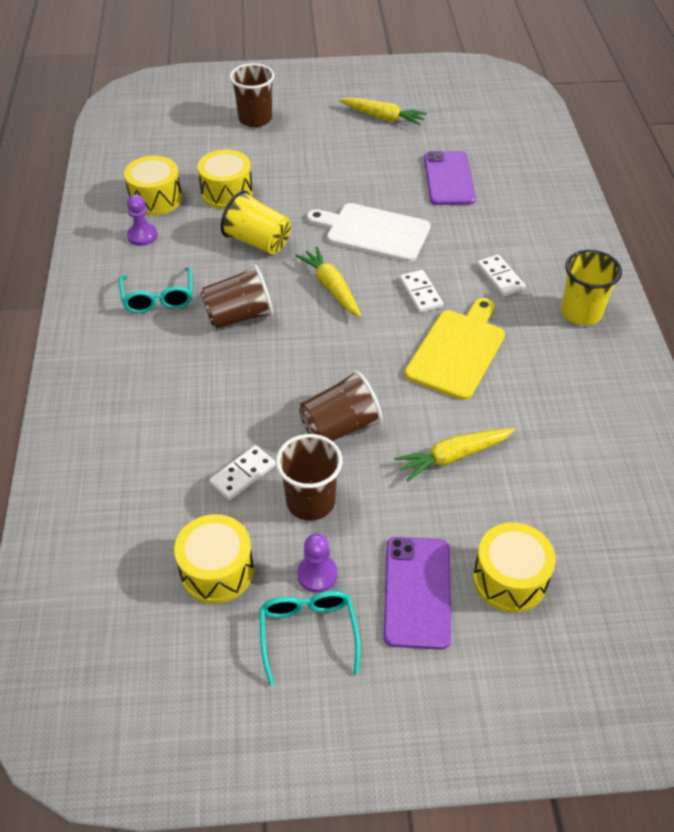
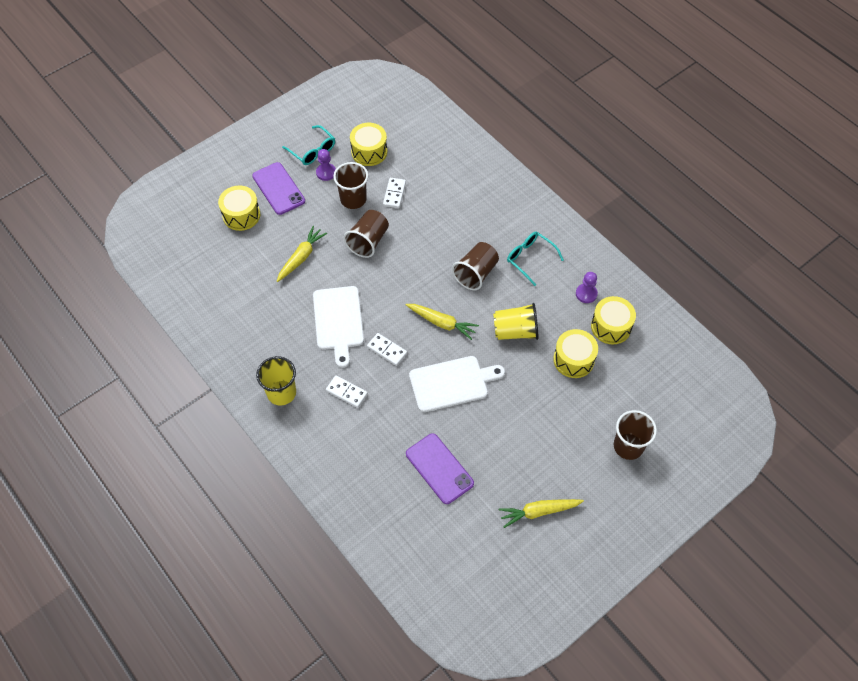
camera: 145 degrees right, 10 degrees up
yellow cutting board [405,298,505,400] -> white cutting board [313,286,364,368]

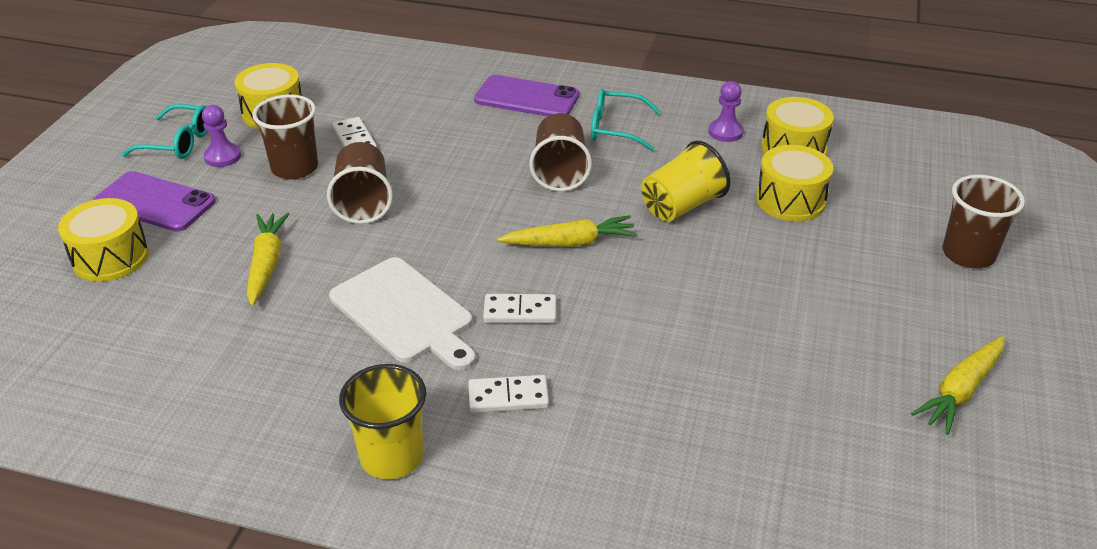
camera: 35 degrees left, 20 degrees down
purple phone [406,433,474,504] -> purple phone moved to [474,75,579,117]
white cutting board [409,356,505,412] -> none

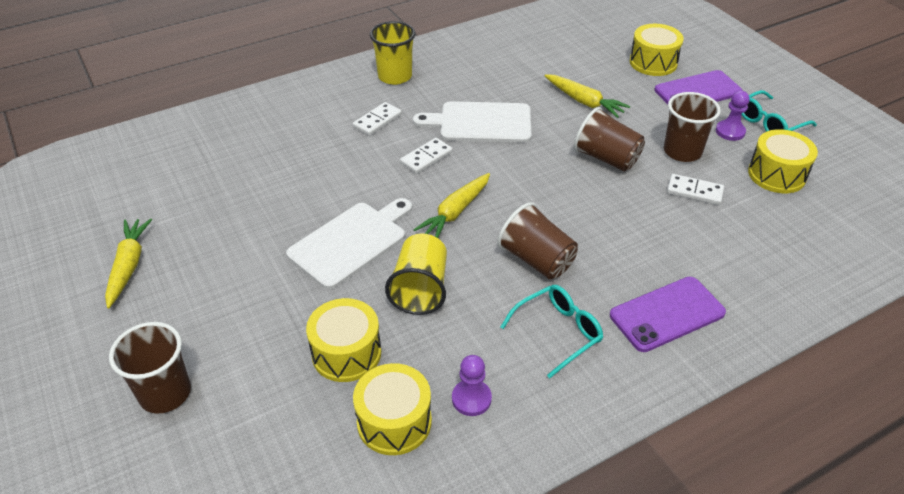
camera: 135 degrees right, 5 degrees up
none -> white cutting board [286,198,412,289]

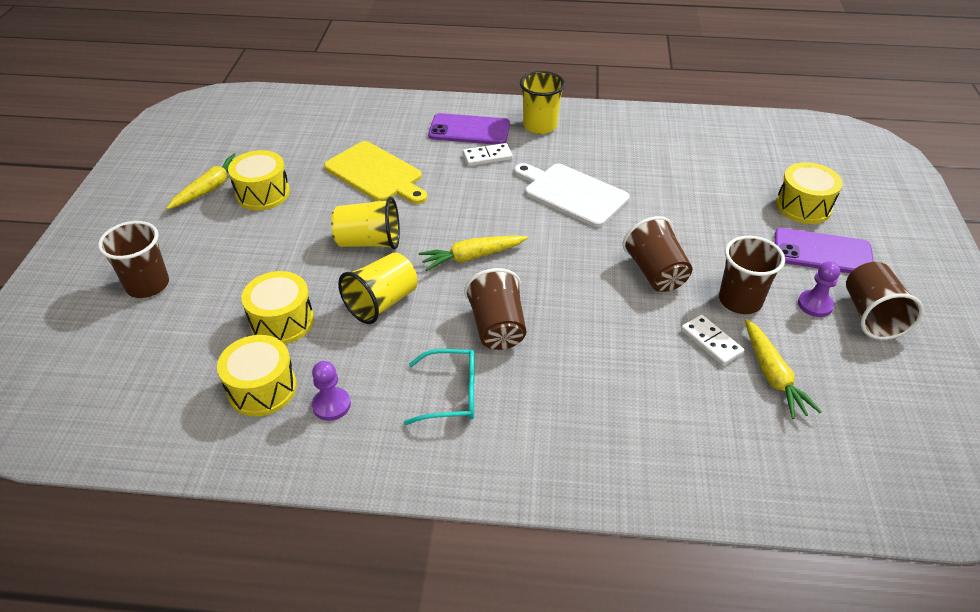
camera: 35 degrees right, 0 degrees up
white cutting board [286,198,412,289] -> yellow cup [331,197,400,249]
white domino [400,138,453,174] -> none
yellow carrot [544,74,630,118] -> yellow carrot moved to [745,319,822,419]
purple phone [610,277,726,352] -> purple phone moved to [428,113,510,145]
turquoise glasses [742,90,817,132] -> brown cup [846,262,923,340]
yellow drum [748,129,818,193] -> yellow drum moved to [228,150,290,210]
none -> yellow cutting board [324,141,427,204]

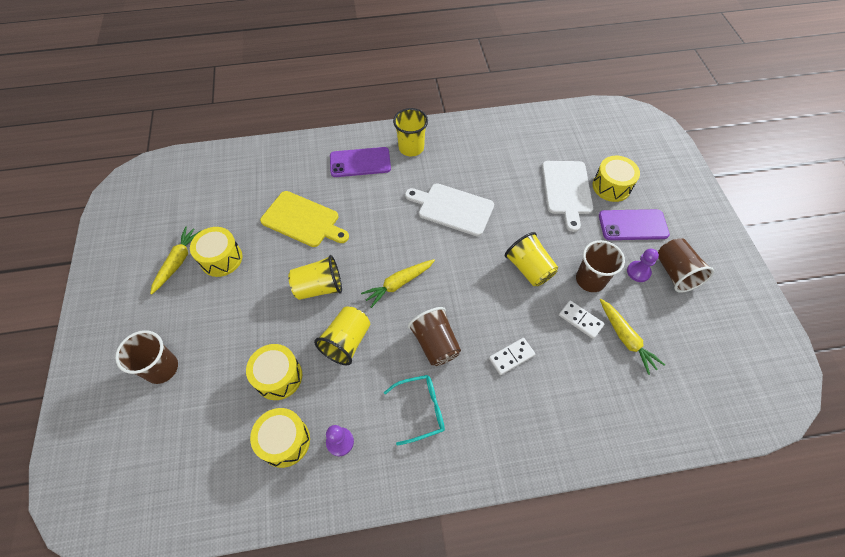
camera: 15 degrees left, 15 degrees up
white domino [463,143,513,166] -> white domino moved to [489,338,535,375]
brown cup [622,216,692,292] -> yellow cup [505,232,558,286]
none -> white cutting board [542,161,593,232]

